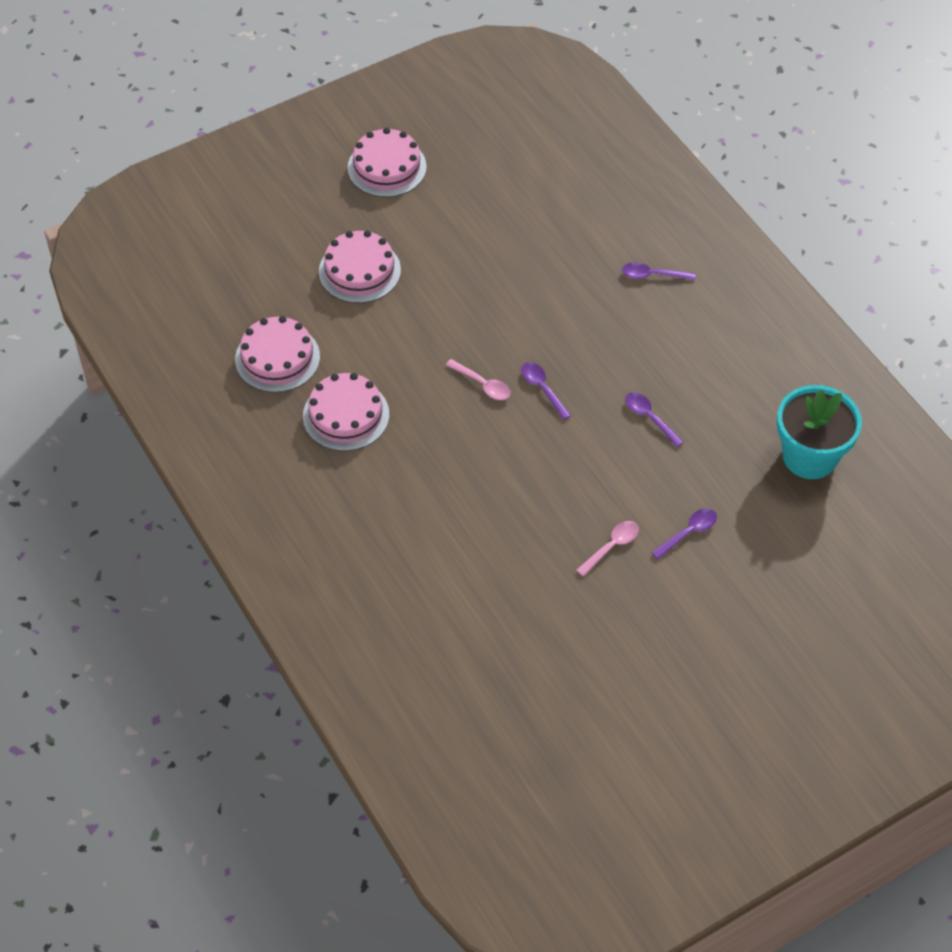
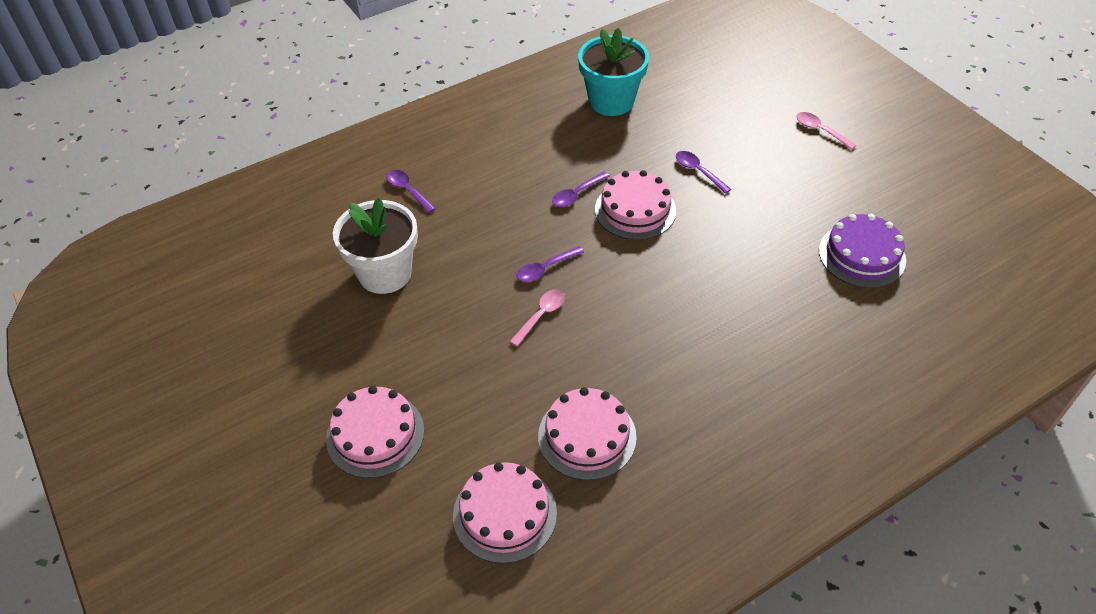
camera: 90 degrees left, 5 degrees down
pink cake [348,128,427,197] -> pink cake moved to [595,170,676,240]
pink spoon [576,521,639,577] -> pink spoon moved to [796,112,856,150]
purple spoon [622,262,696,280] -> purple spoon turned 135 degrees clockwise [386,170,436,213]
none -> white flower pot [333,198,418,294]
none -> purple cake [819,214,906,288]

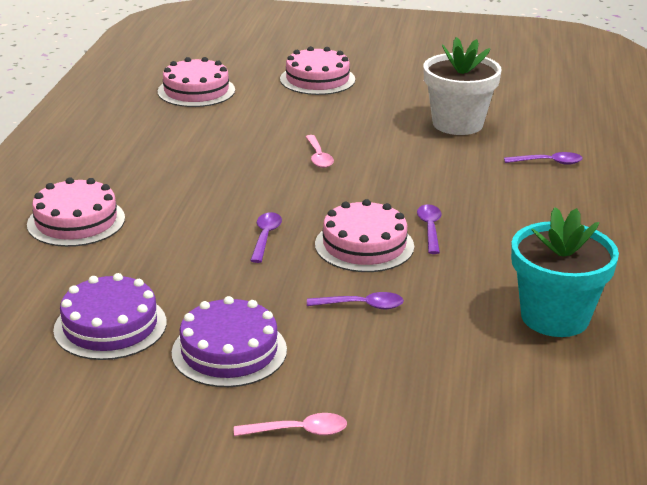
camera: 130 degrees right, 20 degrees down
purple spoon [517,246,584,282] -> purple spoon moved to [250,212,282,263]
pink cake [538,387,637,480] -> pink cake moved to [27,177,125,247]
none -> purple cake [172,296,287,387]

